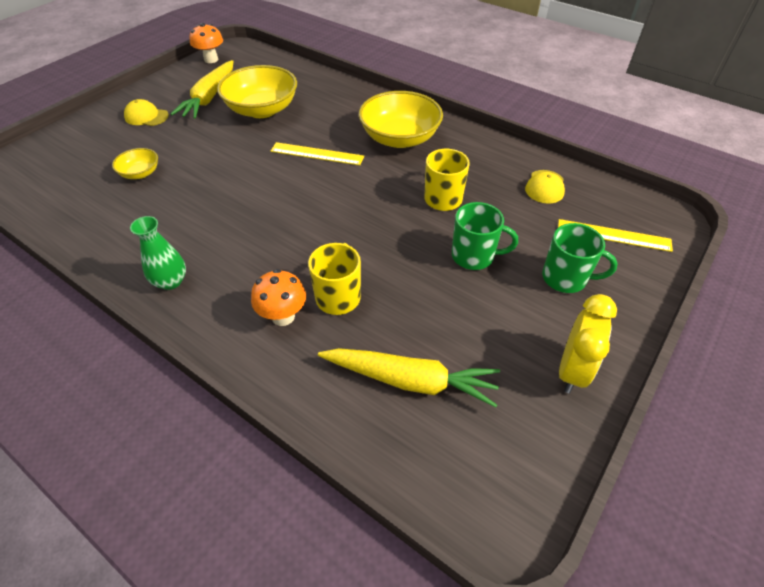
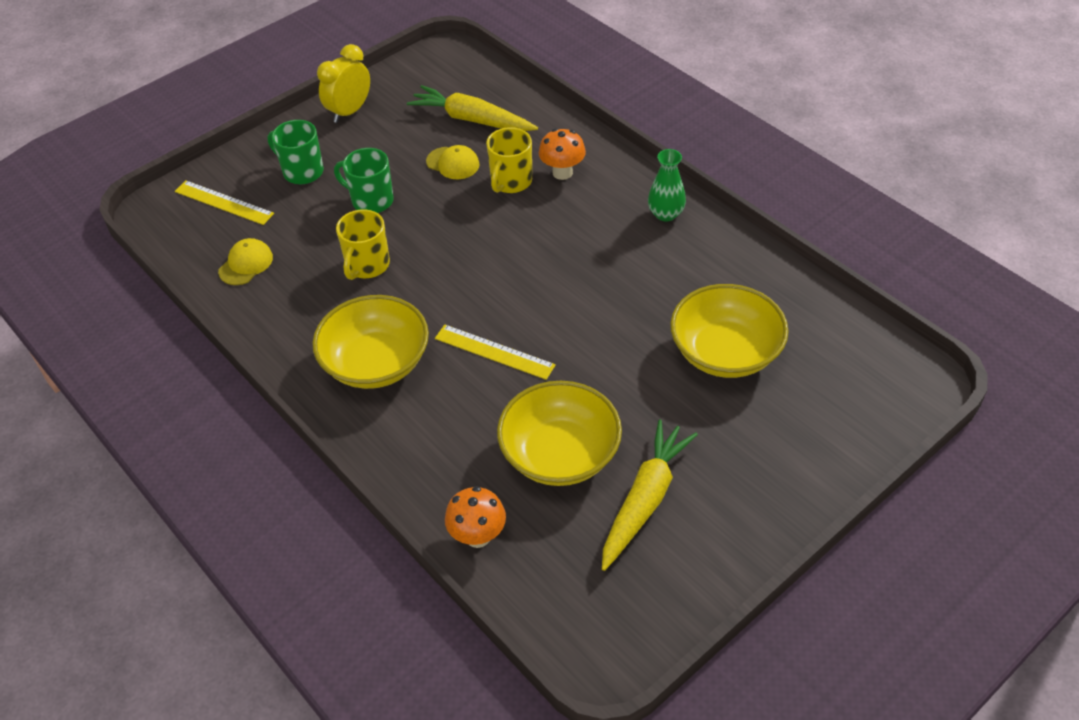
camera: 165 degrees left, 0 degrees up
yellow bowl [112,148,158,179] -> yellow bowl [670,284,789,378], size x2.02
yellow cap [124,99,169,126] -> yellow cap moved to [426,145,480,179]
orange mushroom [189,23,223,63] -> orange mushroom moved to [445,486,506,548]

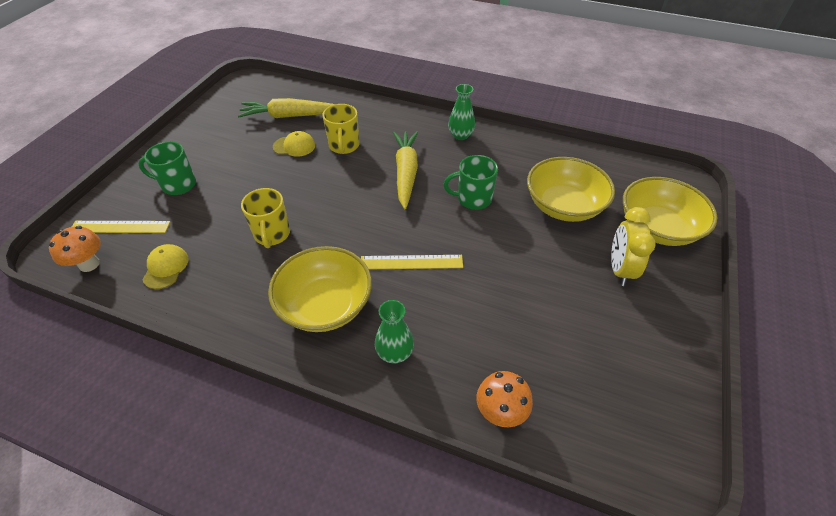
camera: 30 degrees left, 0 degrees up
yellow clock [317,44,370,123] -> yellow clock moved to [611,207,656,286]
green mug [334,148,394,213] -> green mug moved to [444,155,498,210]
yellow bowl [497,381,622,486] -> yellow bowl moved to [623,177,717,246]
orange mushroom [539,128,586,180] -> orange mushroom moved to [49,226,101,272]
yellow carrot [602,419,698,571] -> yellow carrot moved to [393,131,418,209]
none -> green vase [375,300,414,363]

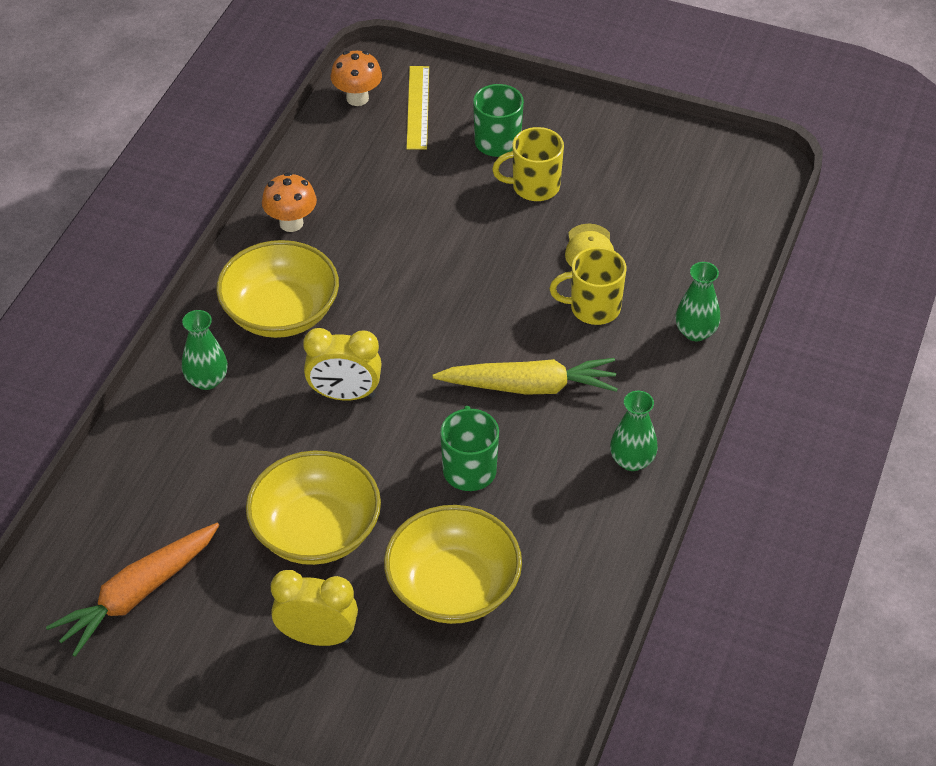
camera: 90 degrees right, 0 degrees up
yellow cap [142,244,189,289] -> none
yellow carrot [238,98,335,118] -> none
yellow mug [241,188,290,248] -> yellow mug moved to [492,127,564,201]
yellow ruler [361,255,463,269] -> yellow clock [303,328,382,401]
orange mushroom [476,371,533,427] -> orange mushroom moved to [262,172,317,232]
yellow bowl [623,177,717,246] -> yellow bowl moved to [246,450,381,565]
none -> orange carrot [46,523,219,657]
none -> green vase [675,262,720,341]

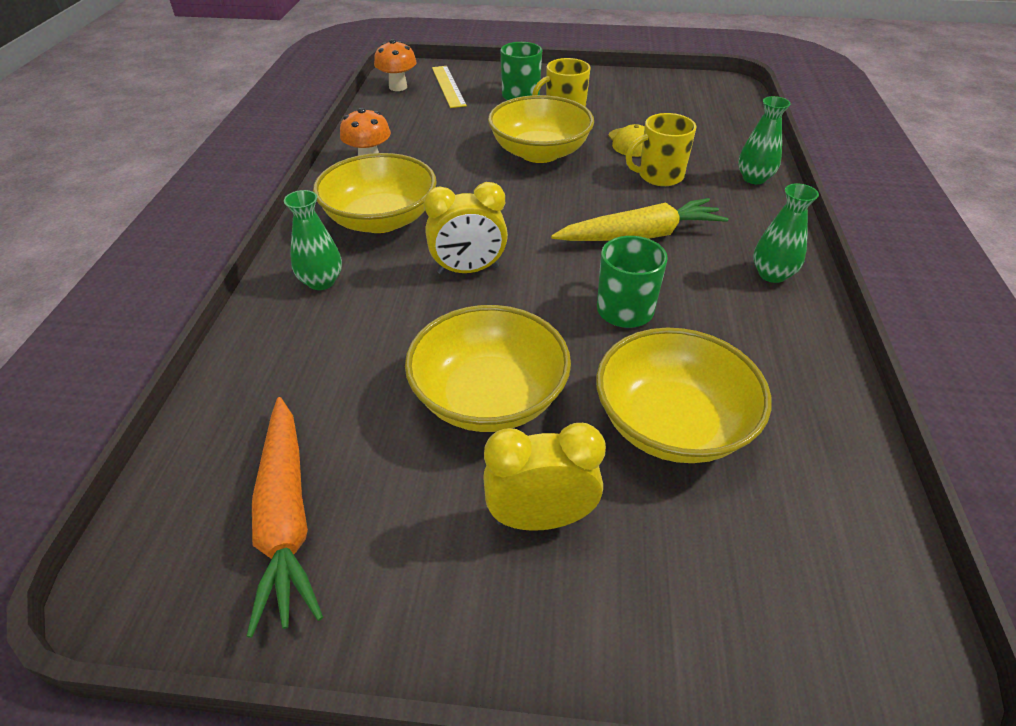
camera: 15 degrees left, 5 degrees down
orange carrot [46,523,219,657] -> orange carrot turned 45 degrees counterclockwise [247,397,323,638]
none -> yellow bowl [488,95,594,163]

